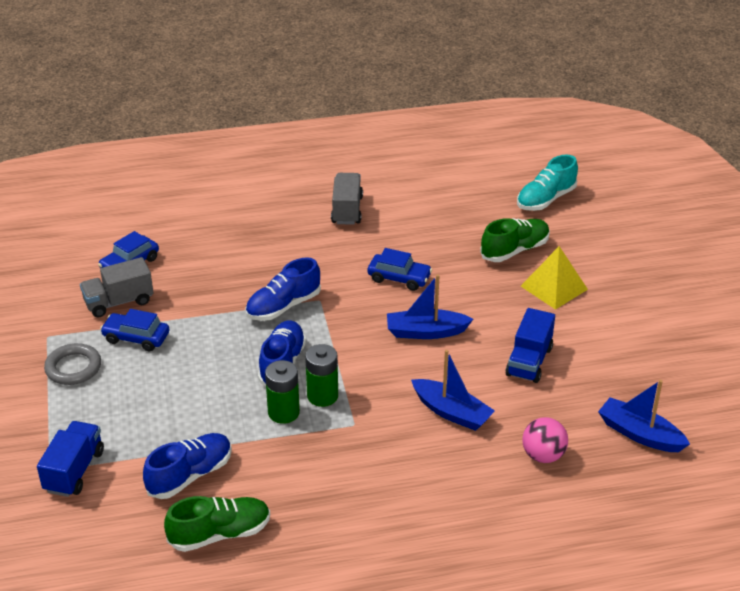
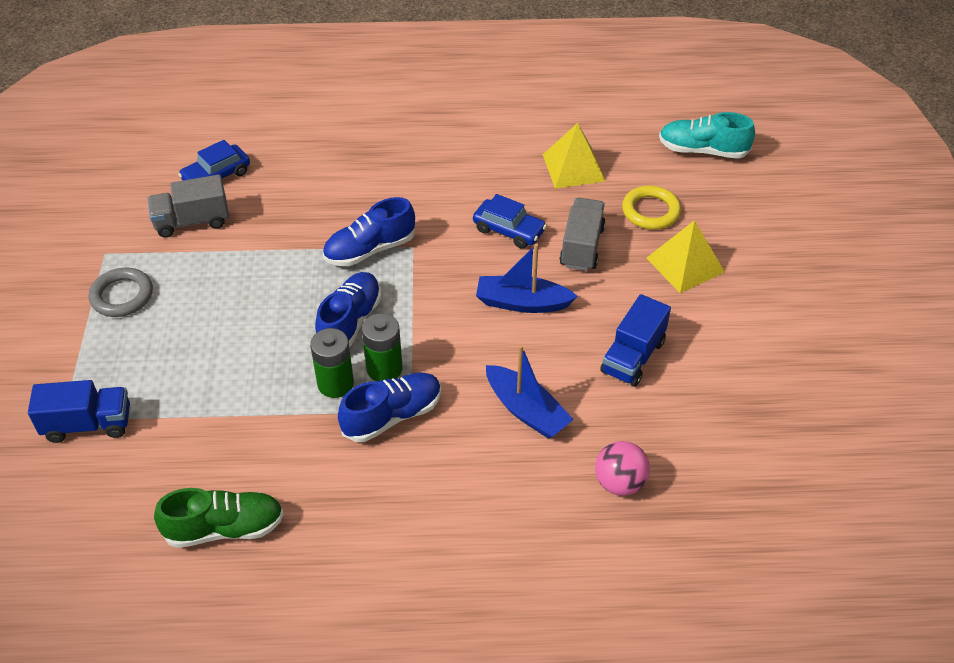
camera: 10 degrees right, 10 degrees up
blue truck [37,421,104,497] -> blue truck turned 60 degrees clockwise [28,380,130,443]
blue car [100,309,170,351] -> none
blue shoe [143,433,232,499] -> blue shoe moved to [338,373,441,442]
grey truck [331,173,363,225] -> grey truck moved to [559,198,606,271]
green shoe [480,218,550,262] -> yellow ring [622,185,681,230]
turquoise shoe [517,155,578,211] -> turquoise shoe turned 45 degrees clockwise [659,112,755,159]
blue boat [598,380,690,452] -> none
none -> yellow pyramid [543,123,605,189]

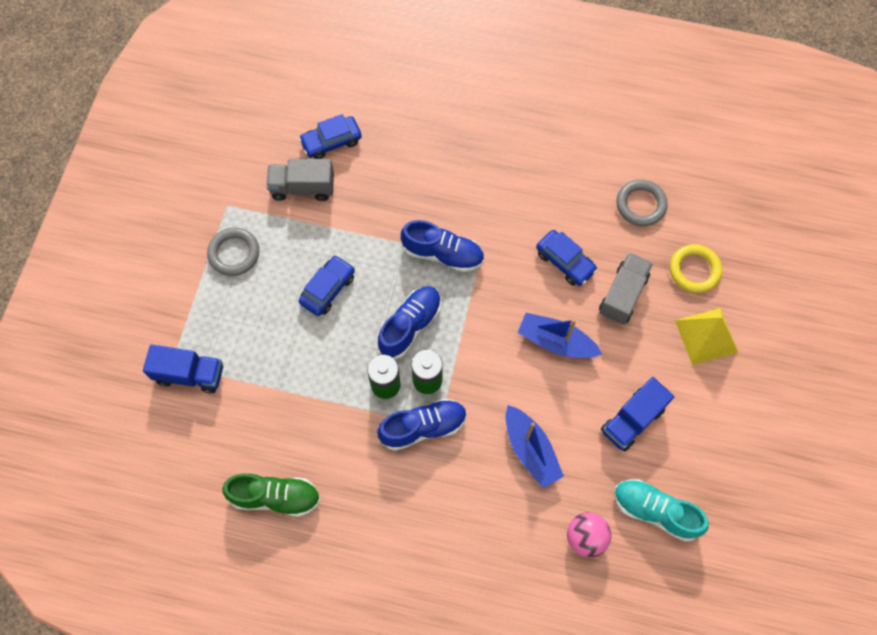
camera: 15 degrees right, 20 degrees up
blue shoe [323,197,415,266] -> blue shoe turned 150 degrees counterclockwise [401,220,484,272]
yellow pyramid [543,123,605,189] -> grey ring [616,180,668,226]
turquoise shoe [659,112,755,159] -> turquoise shoe moved to [614,479,709,542]
none -> blue car [299,255,355,316]

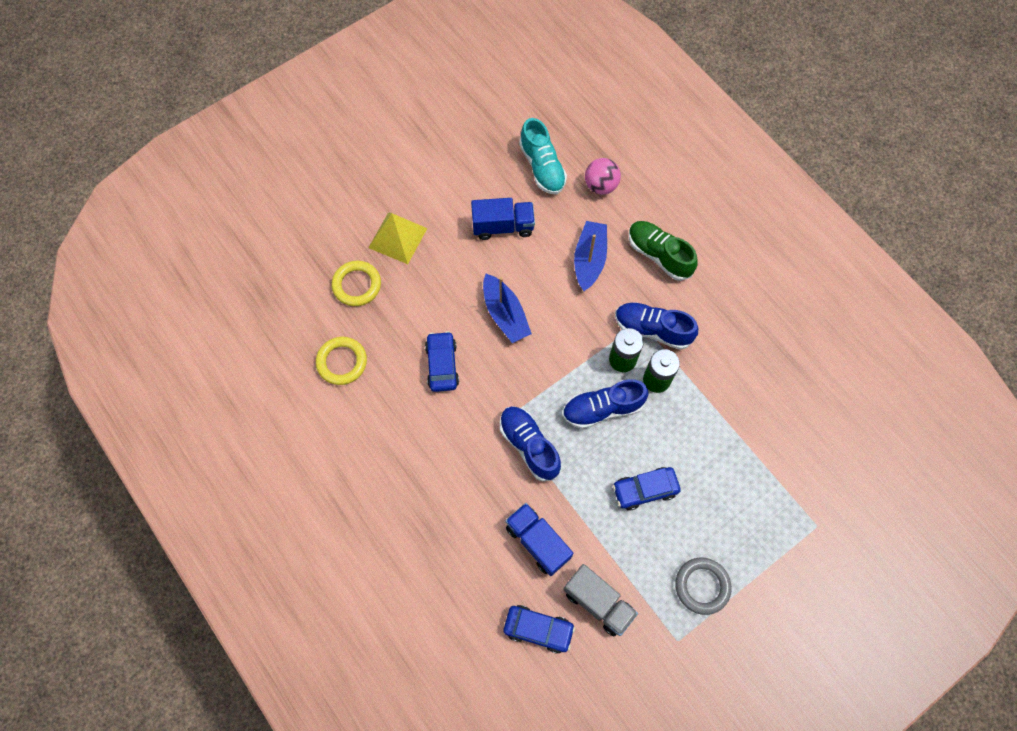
camera: 140 degrees left, 0 degrees up
blue truck [143,344,223,393] -> blue truck moved to [505,503,574,576]
green shoe [222,473,321,517] -> green shoe moved to [629,221,698,281]
grey truck [599,253,653,324] -> none
grey ring [616,180,668,226] -> yellow ring [316,337,367,385]

